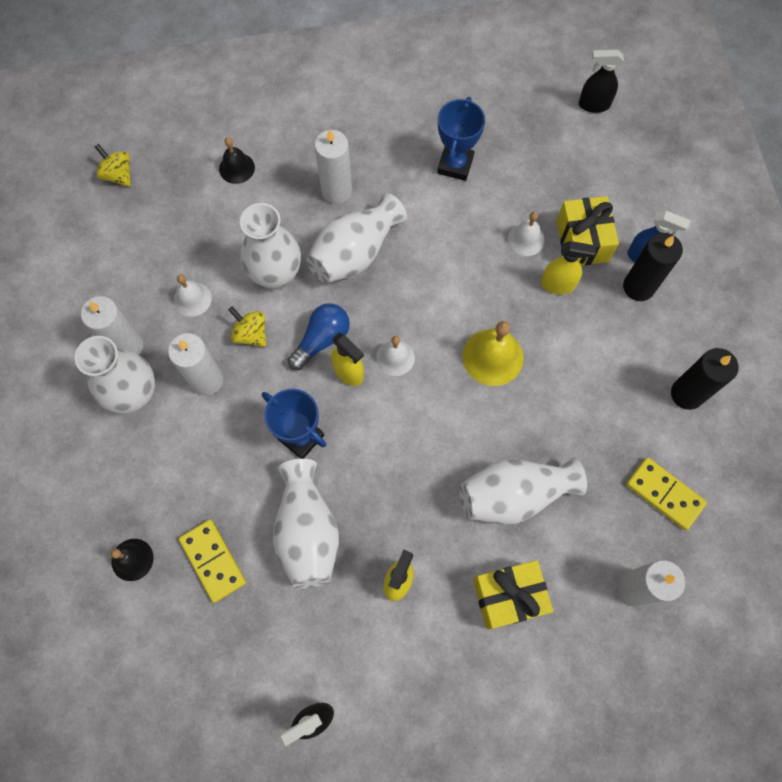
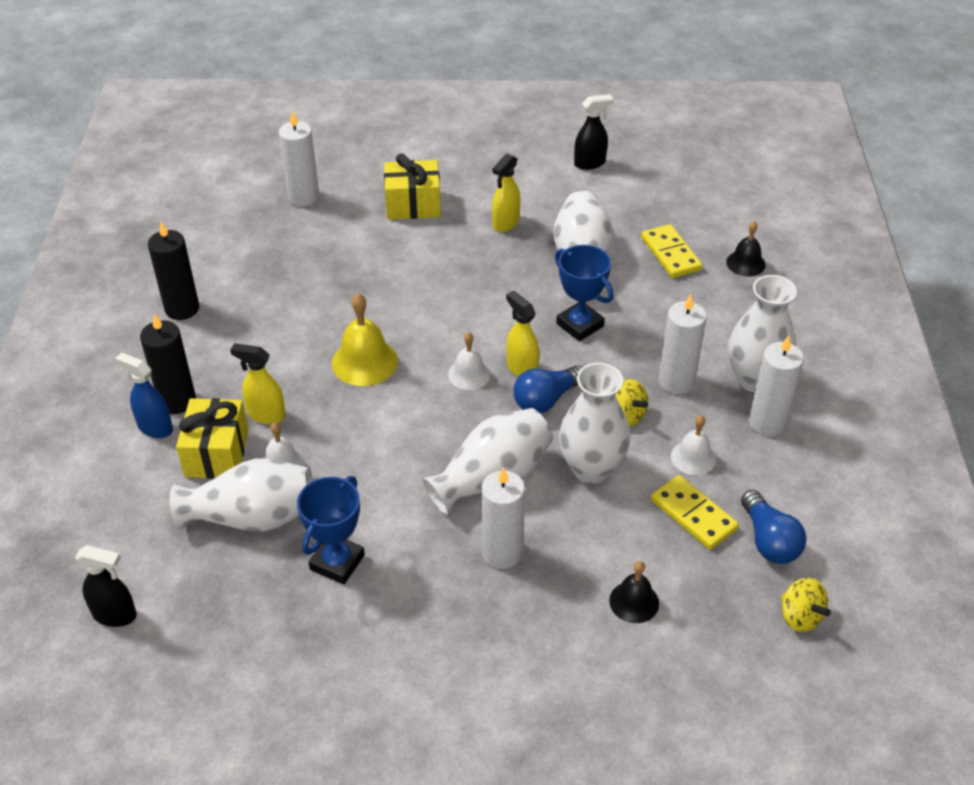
camera: 170 degrees left, 25 degrees down
white vase [460,457,587,525] -> white vase moved to [170,458,314,531]
yellow domino [626,457,707,530] -> yellow domino moved to [651,475,739,550]
none -> blue light bulb [741,490,807,564]

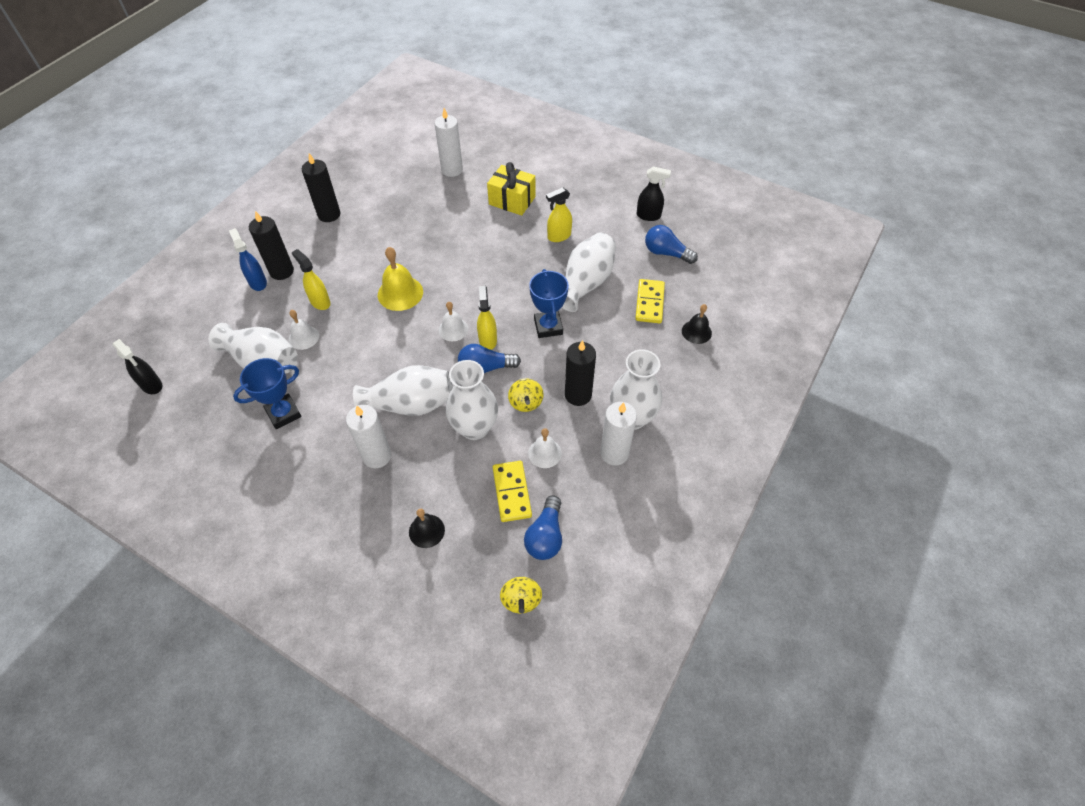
camera: 30 degrees right, 10 degrees up
yellow gift [176,398,249,479] -> none
white candle [659,294,707,394] -> black candle [565,340,596,406]
none -> blue light bulb [645,225,698,264]

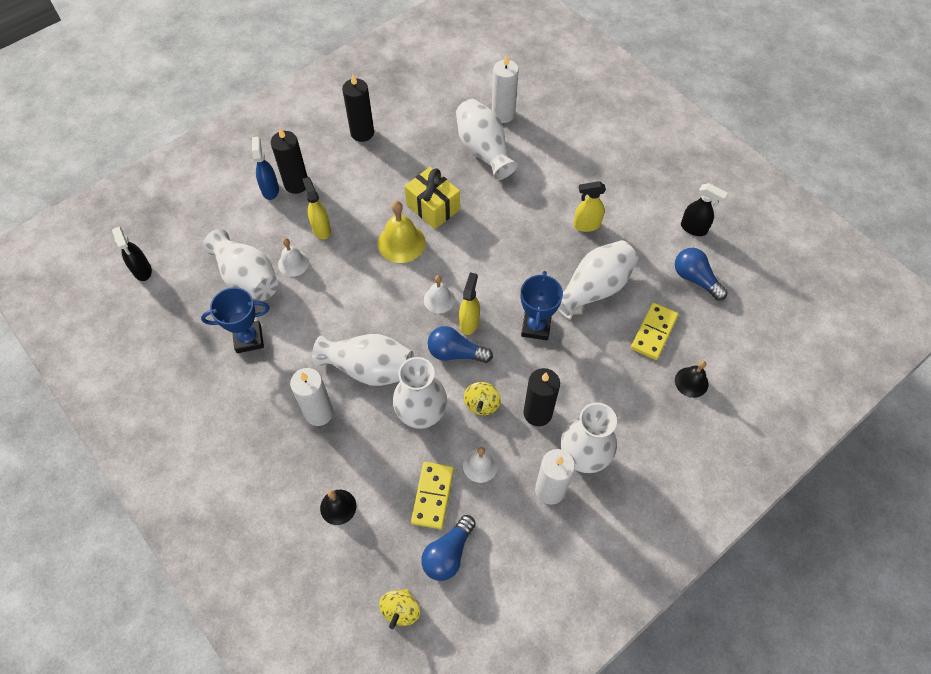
camera: 20 degrees right, 5 degrees up
yellow gift [487,162,536,216] -> yellow gift moved to [404,167,460,229]
none -> white vase [456,99,518,180]

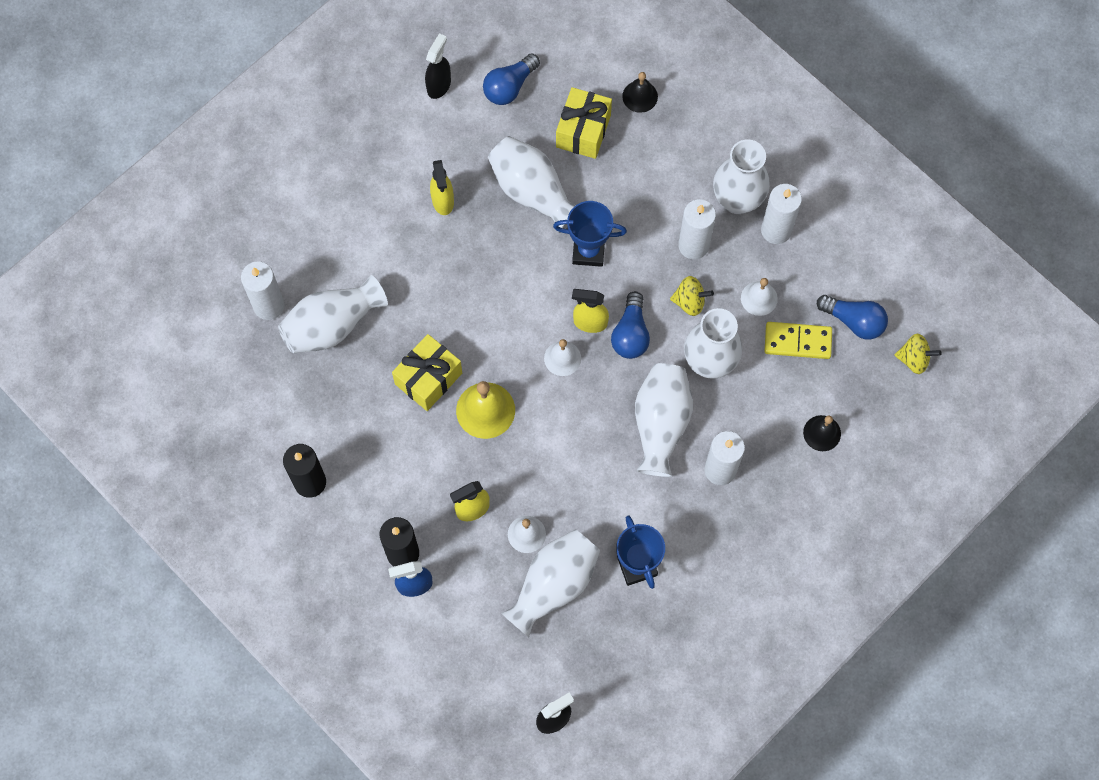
camera: 95 degrees left, 10 degrees up
black candle [524,368,560,426] -> white candle [678,199,716,259]
yellow domino [631,303,678,360] -> yellow gift [556,87,612,159]

